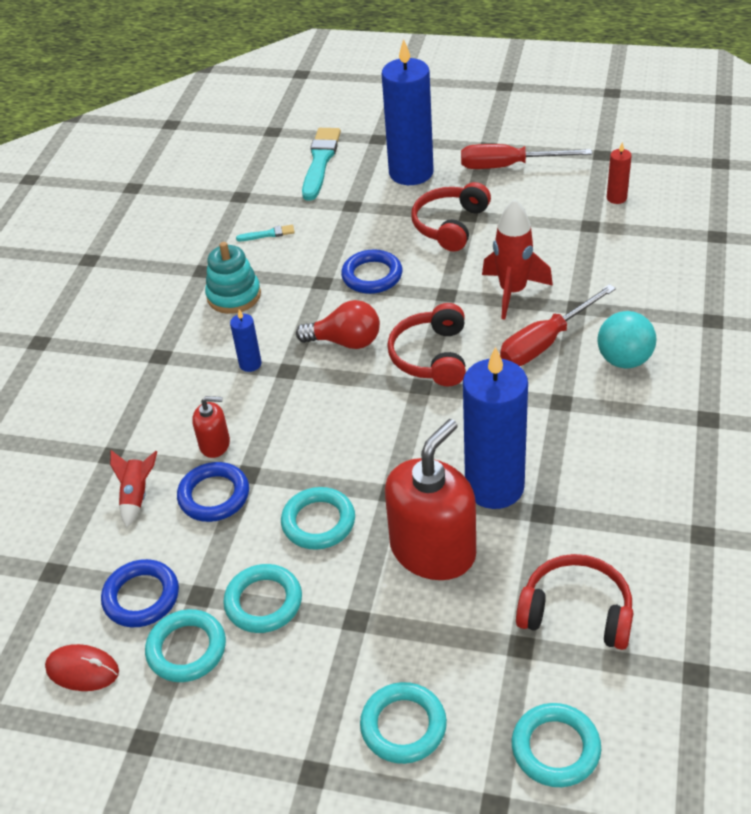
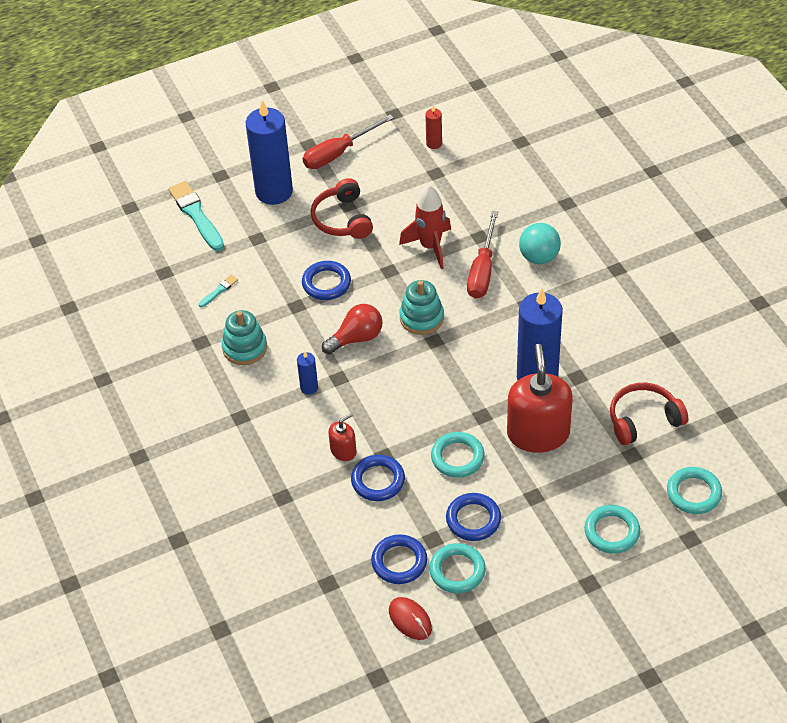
camera: 40 degrees left, 5 degrees up
red mouse [45,644,119,691] -> red mouse turned 75 degrees clockwise [389,597,432,640]
red rocket [110,450,157,528] -> none
turquoise ring [223,564,302,633] -> blue ring [446,493,501,541]
red headphones [387,303,466,386] -> turquoise stacking toy [399,280,444,335]

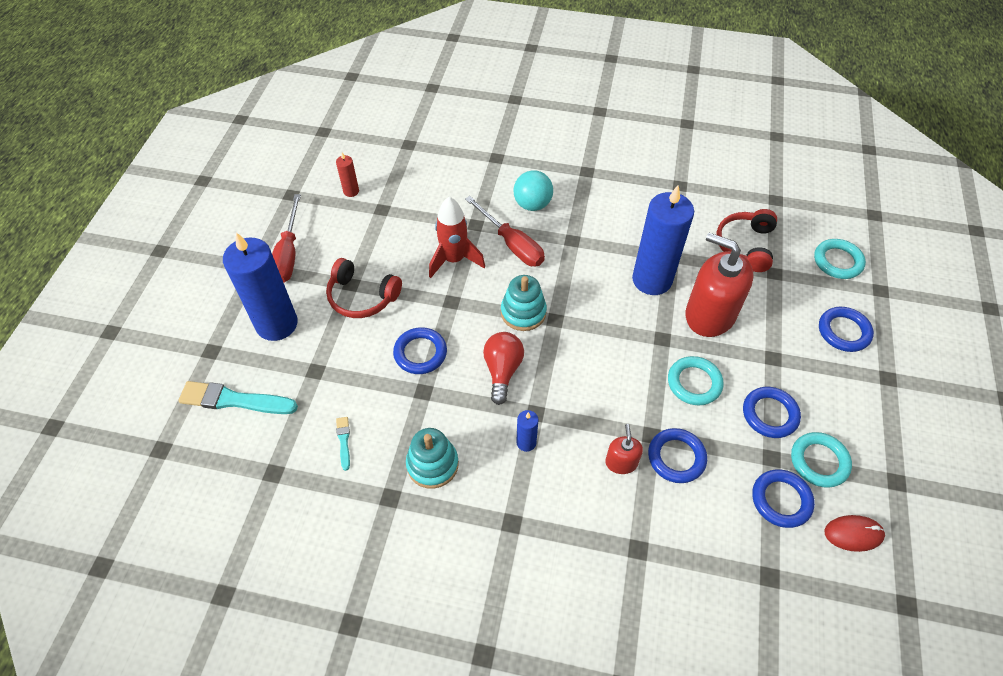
camera: 55 degrees left, 5 degrees up
turquoise ring [584,505,640,554] -> blue ring [819,307,874,352]

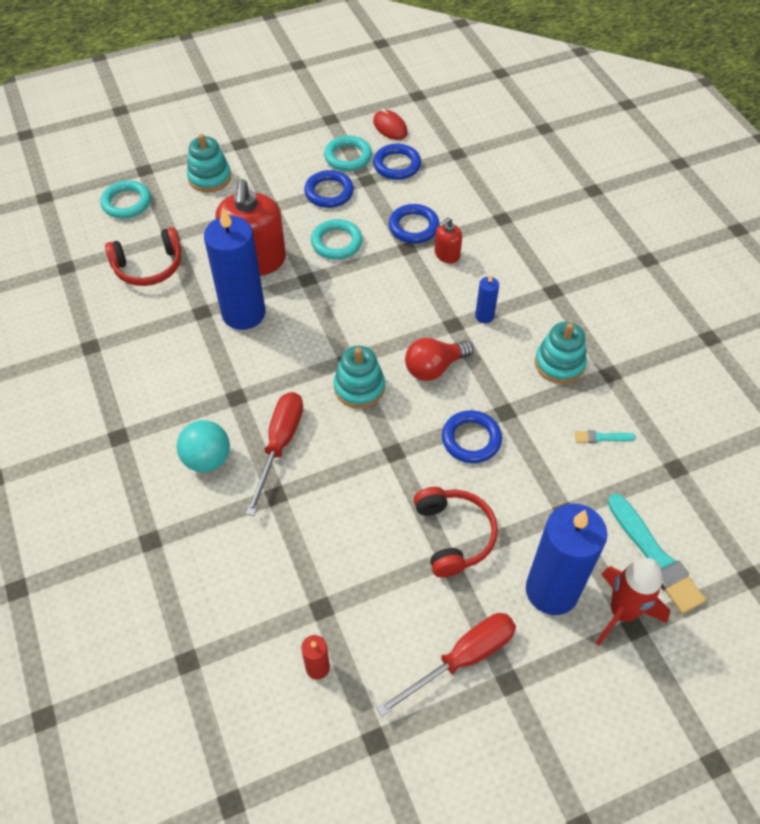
camera: 125 degrees left, 0 degrees up
turquoise brush [336,417,350,471] -> turquoise brush turned 45 degrees clockwise [575,430,636,443]
red rocket [429,197,485,278] -> red rocket moved to [596,558,670,646]
blue ring [819,307,874,352] -> turquoise stacking toy [187,134,231,193]

